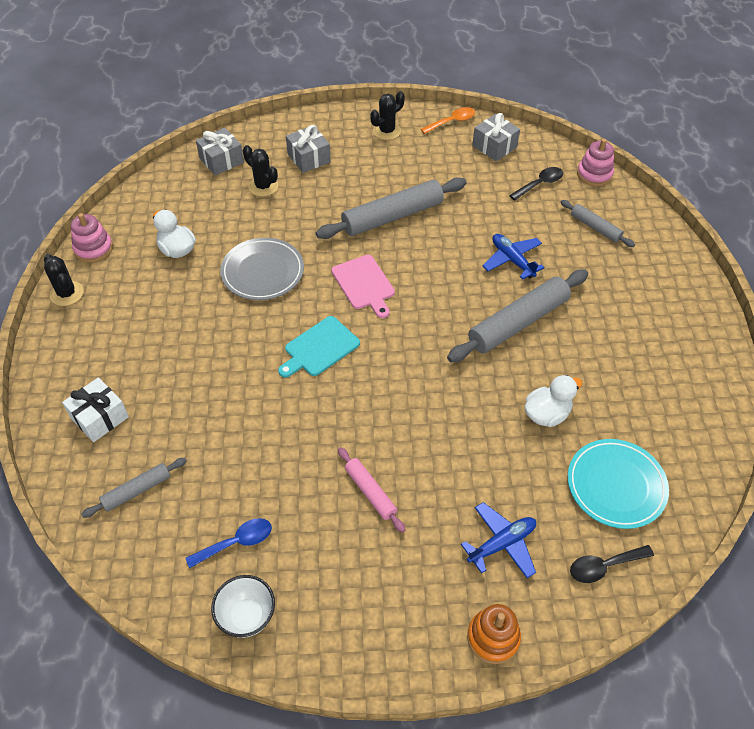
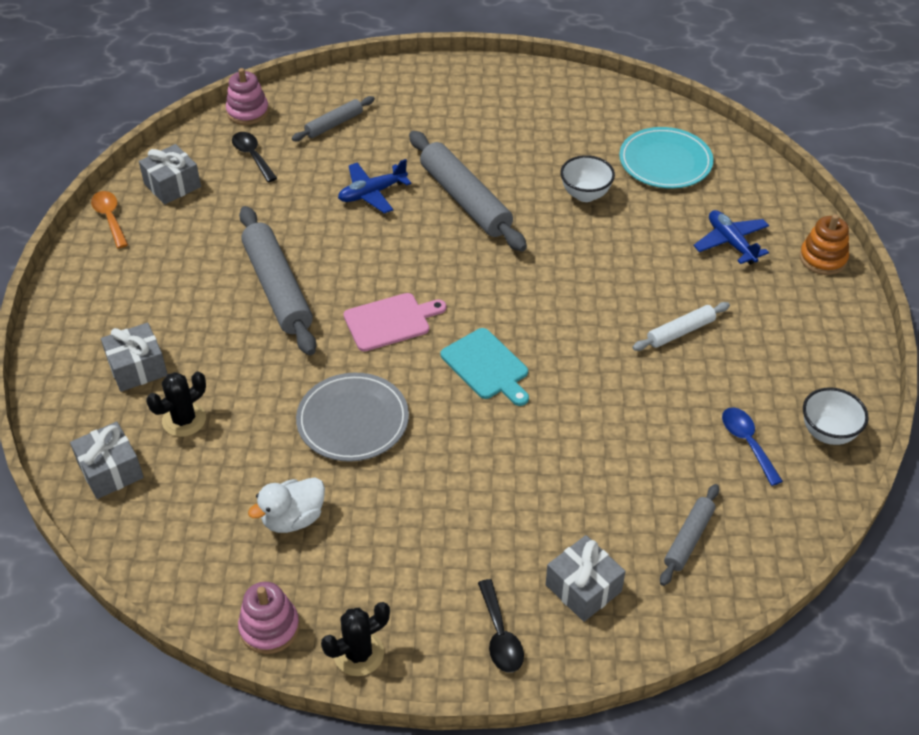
camera: 85 degrees left, 5 degrees down
white gift [62,377,129,442] -> grey gift [545,535,626,622]
grey rolling pin [81,458,187,518] -> grey rolling pin turned 60 degrees clockwise [660,484,719,586]
pink rolling pin [338,447,405,533] -> white rolling pin [632,302,730,351]
black cactus [370,91,405,140] -> none
white duck [525,375,582,427] -> white bowl [560,155,615,202]
black spoon [570,545,654,583] -> black spoon moved to [478,579,524,673]

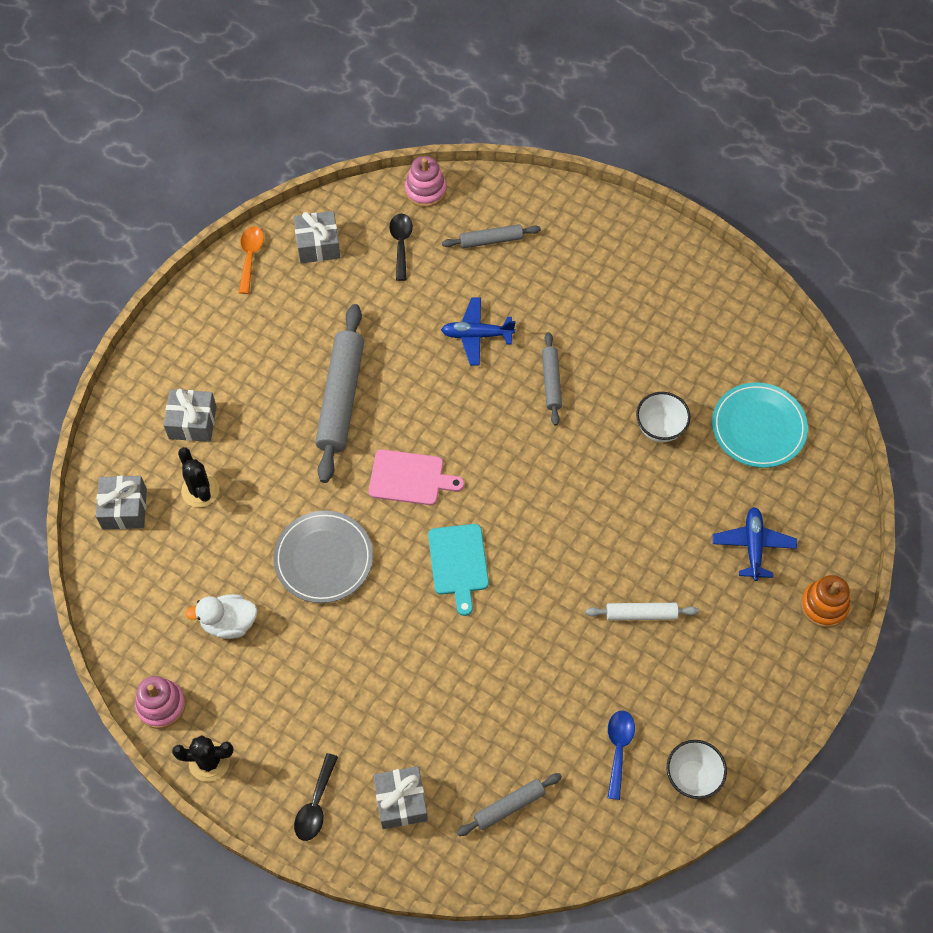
camera: 30 degrees right, 15 degrees up
black cactus [146,371,206,437] -> black cactus turned 75 degrees clockwise [178,447,219,507]
grey rolling pin [409,131,527,252] -> grey rolling pin [542,332,562,426], size x0.53

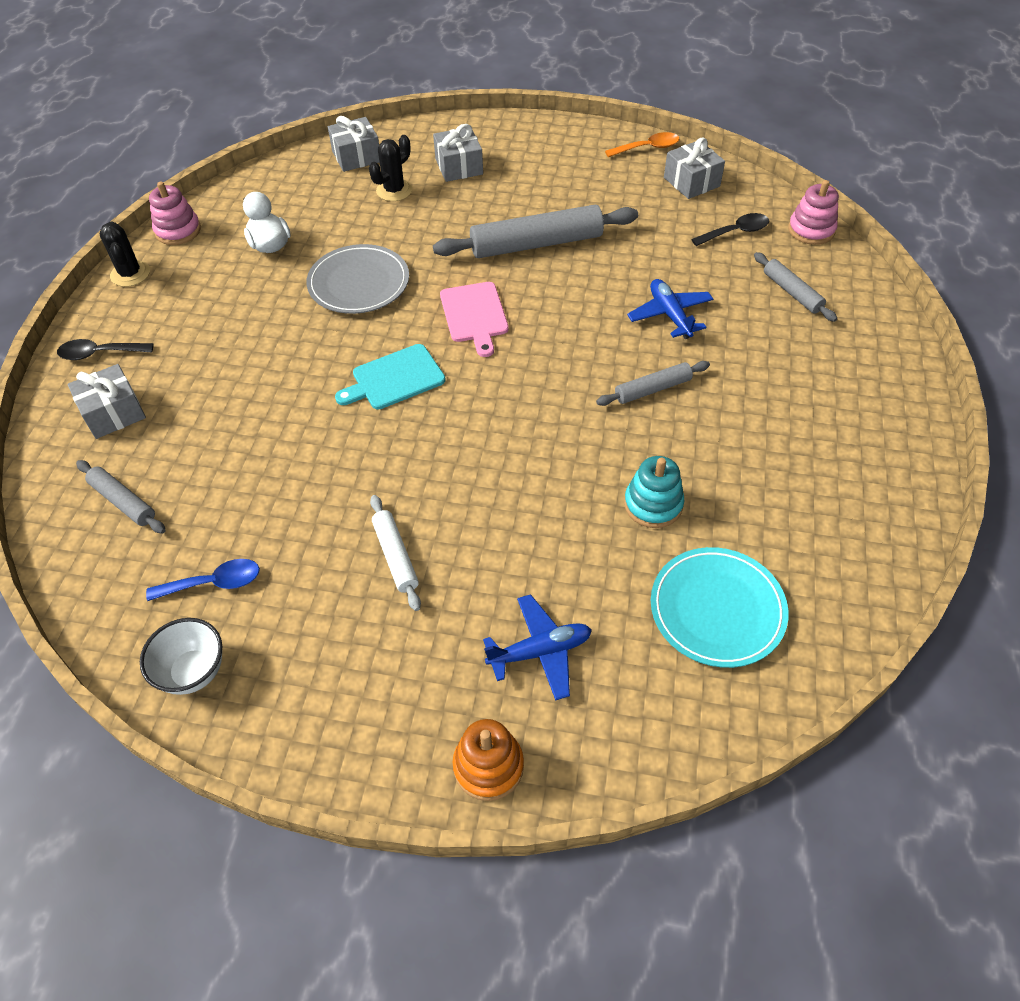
camera: 70 degrees right, 10 degrees down
white bowl [636,392,691,442] -> turquoise stacking toy [624,456,684,528]

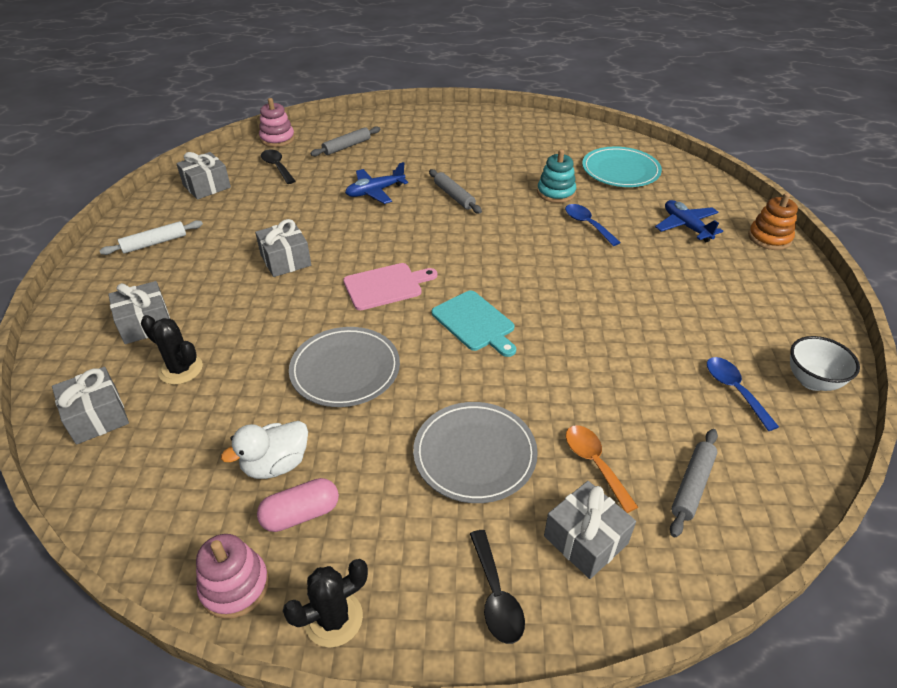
camera: 100 degrees left, 10 degrees down
white rolling pin [370,495,421,611] -> white rolling pin moved to [99,220,203,255]
grey rolling pin [433,204,638,258] -> grey gift [255,219,311,277]
orange spoon [605,132,679,157] -> orange spoon moved to [566,425,638,513]
none -> pink capsule [257,478,339,532]
none -> grey plate [413,402,538,503]
none -> blue spoon [565,204,621,246]

